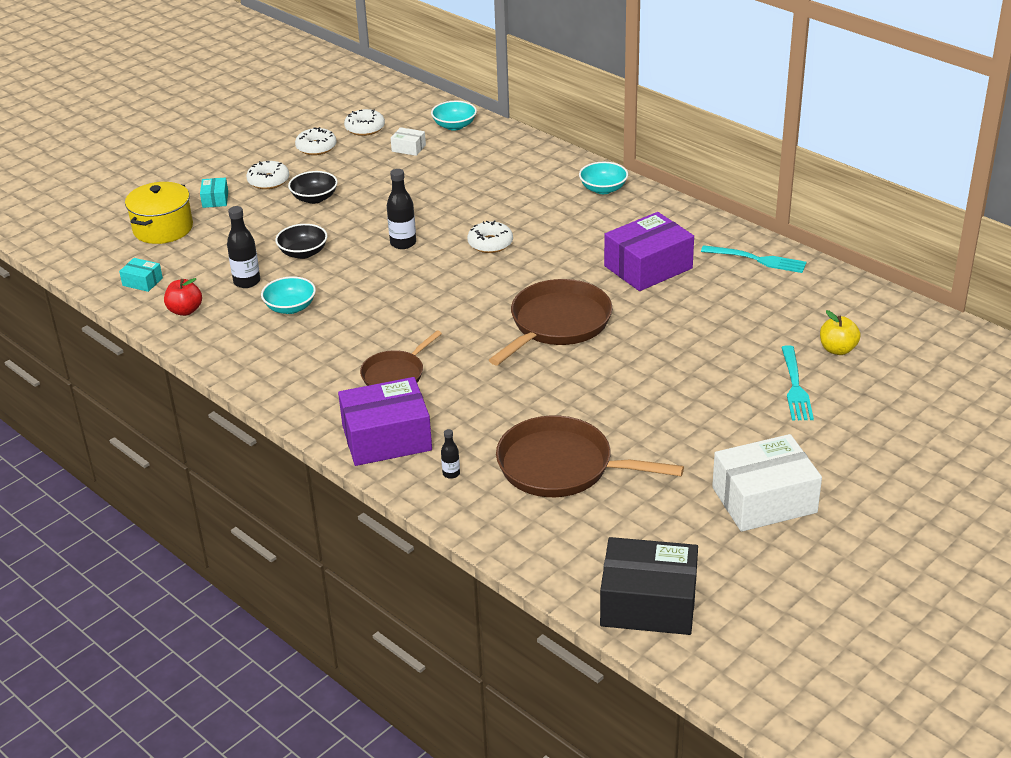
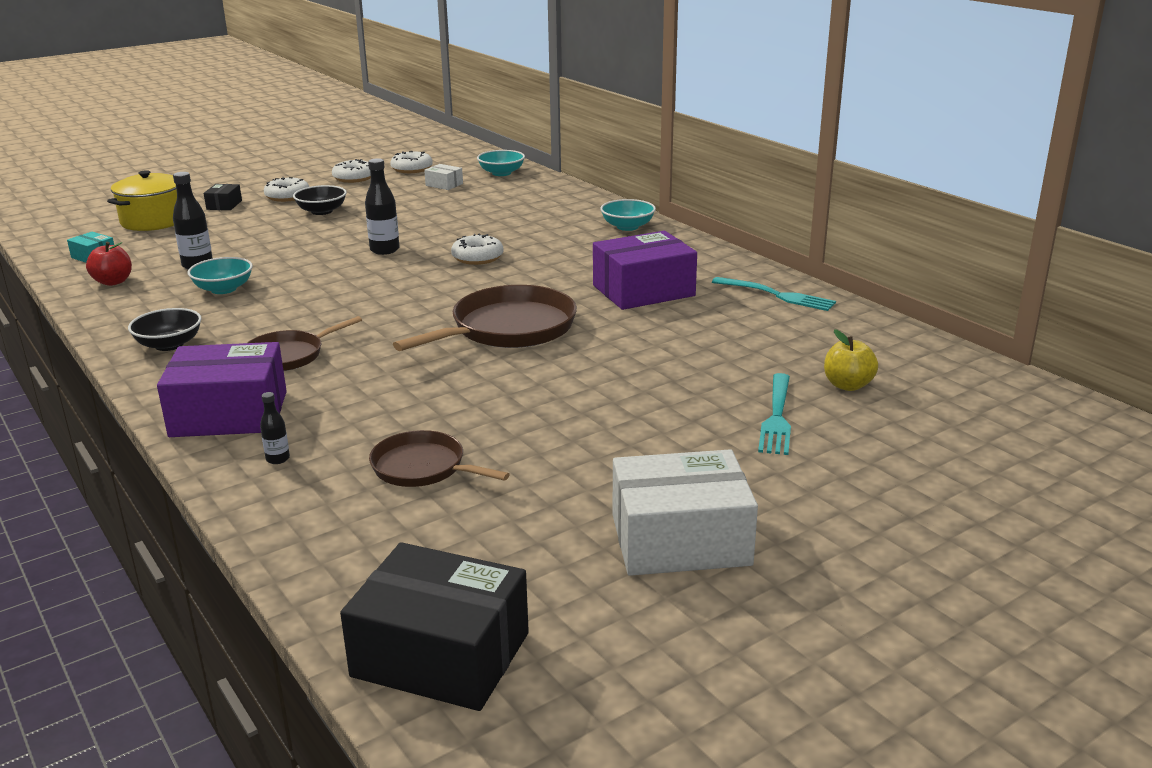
camera: 10 degrees right, 10 degrees down
turquoise box [200,177,228,208] -> black box [204,184,242,210]
black bowl [275,224,327,259] -> black bowl moved to [128,308,202,351]
brown pan [496,415,684,497] -> brown pan [369,430,510,487], size x0.60

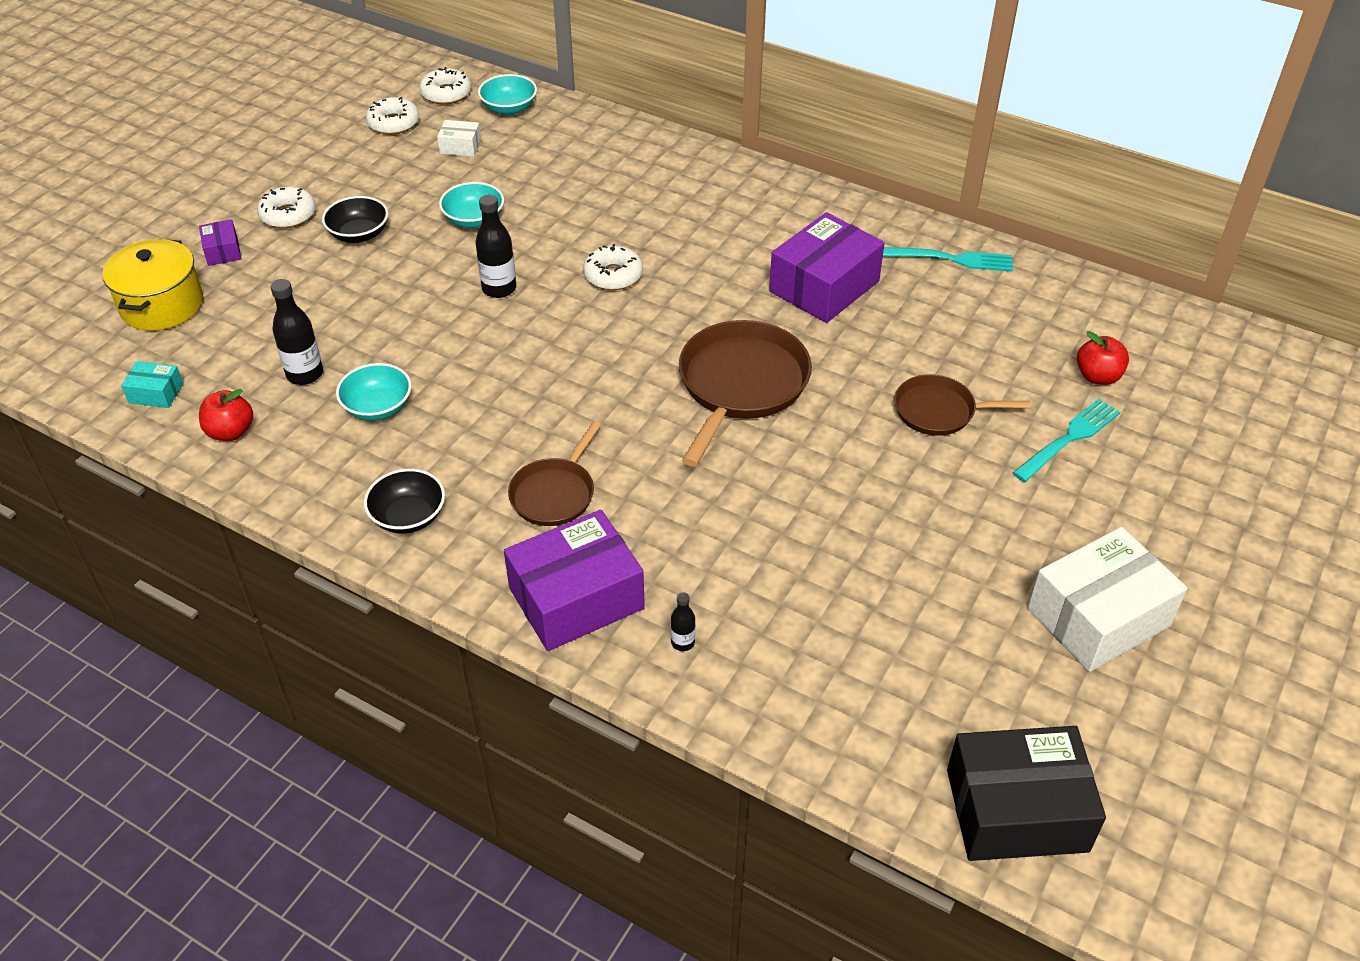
camera: 25 degrees left, 20 degrees up
black box [204,184,242,210] -> purple box [199,219,241,266]
white donut [332,159,371,183] -> white donut moved to [419,67,471,104]
brown pan [369,430,510,487] -> brown pan moved to [894,374,1030,436]
turquoise bowl [600,199,656,231] -> turquoise bowl moved to [439,182,504,228]
turquoise fork [758,373,791,455] -> turquoise fork turned 120 degrees counterclockwise [1013,399,1120,482]
yellow apple [824,329,878,391] -> red apple [1077,331,1129,385]

